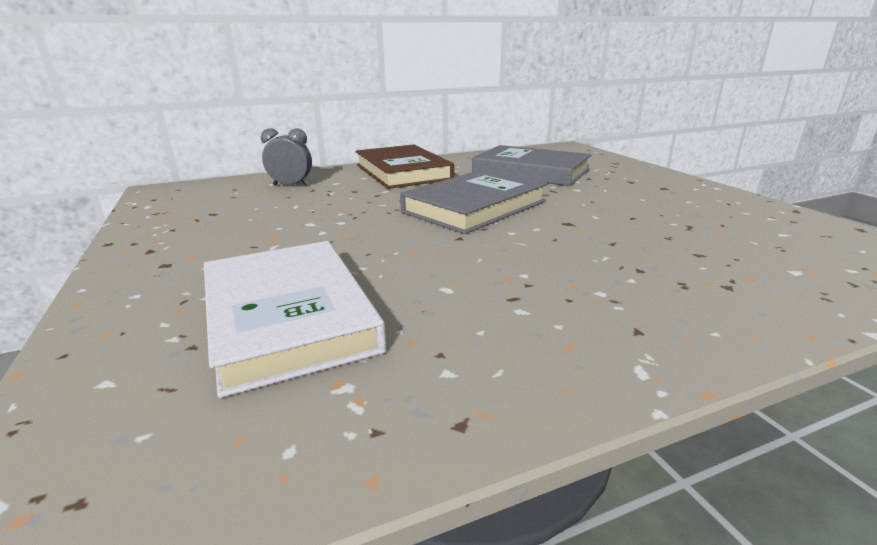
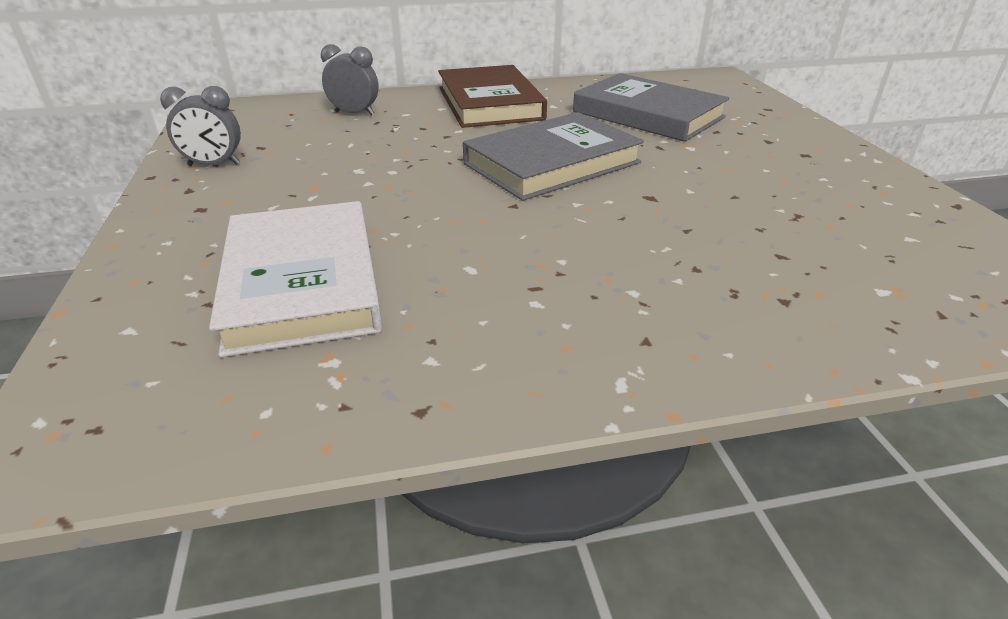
camera: 10 degrees right, 10 degrees up
none -> grey clock [160,86,241,166]

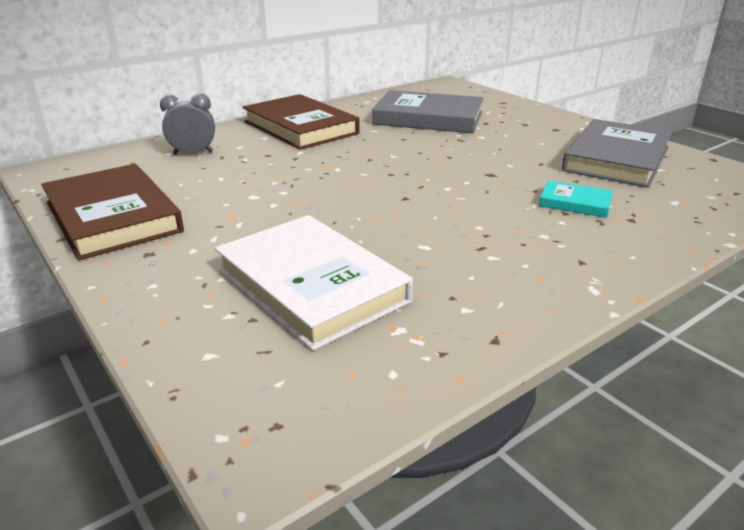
camera: 25 degrees left, 5 degrees down
grey clock [160,86,241,166] -> brown book [41,164,184,260]
grey book [463,112,644,201] -> grey book moved to [562,119,672,188]
none -> turquoise book [539,180,613,218]

